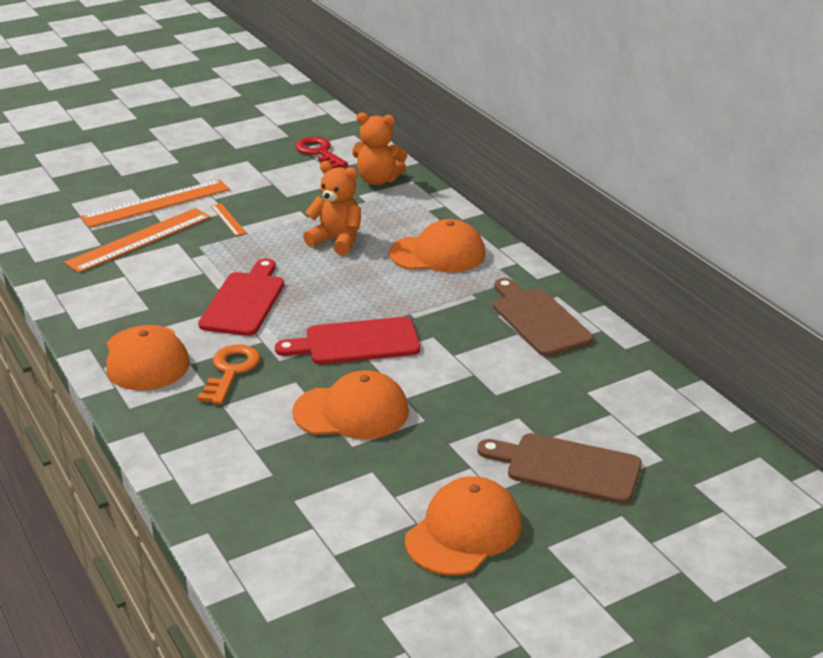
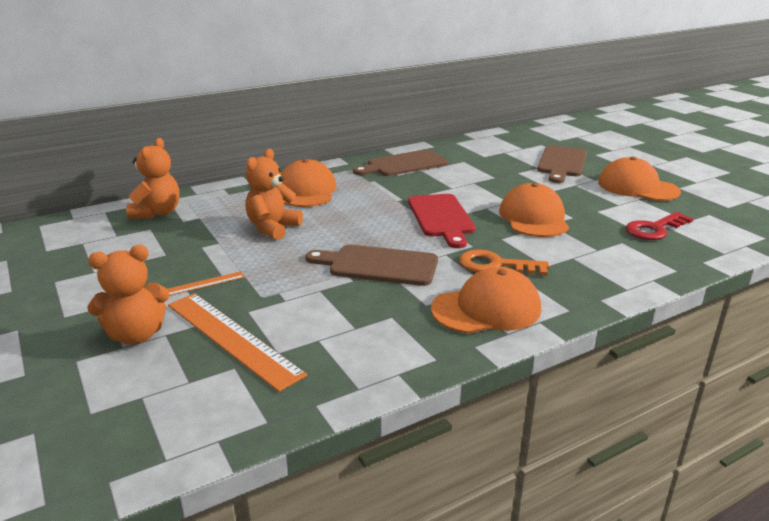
camera: 90 degrees left, 5 degrees down
orange ruler [80,179,230,228] -> orange teddy bear [87,245,170,345]
red cutting board [198,259,284,336] -> brown cutting board [305,245,438,286]
red key [295,137,348,168] -> red key moved to [626,212,693,240]

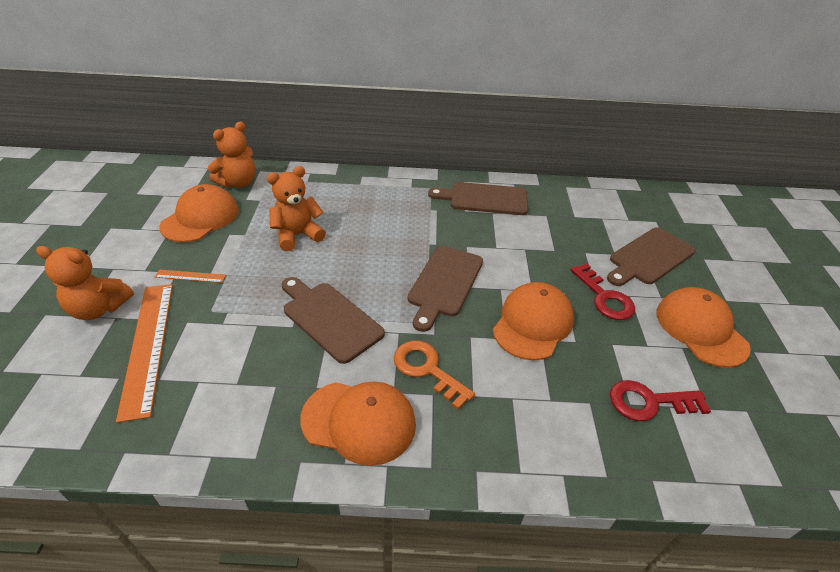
camera: 30 degrees right, 15 degrees up
orange cap [281,159,337,207] -> orange cap moved to [159,184,239,242]
red cutting board [408,194,476,248] -> brown cutting board [408,246,483,332]
none -> red key [571,263,635,320]

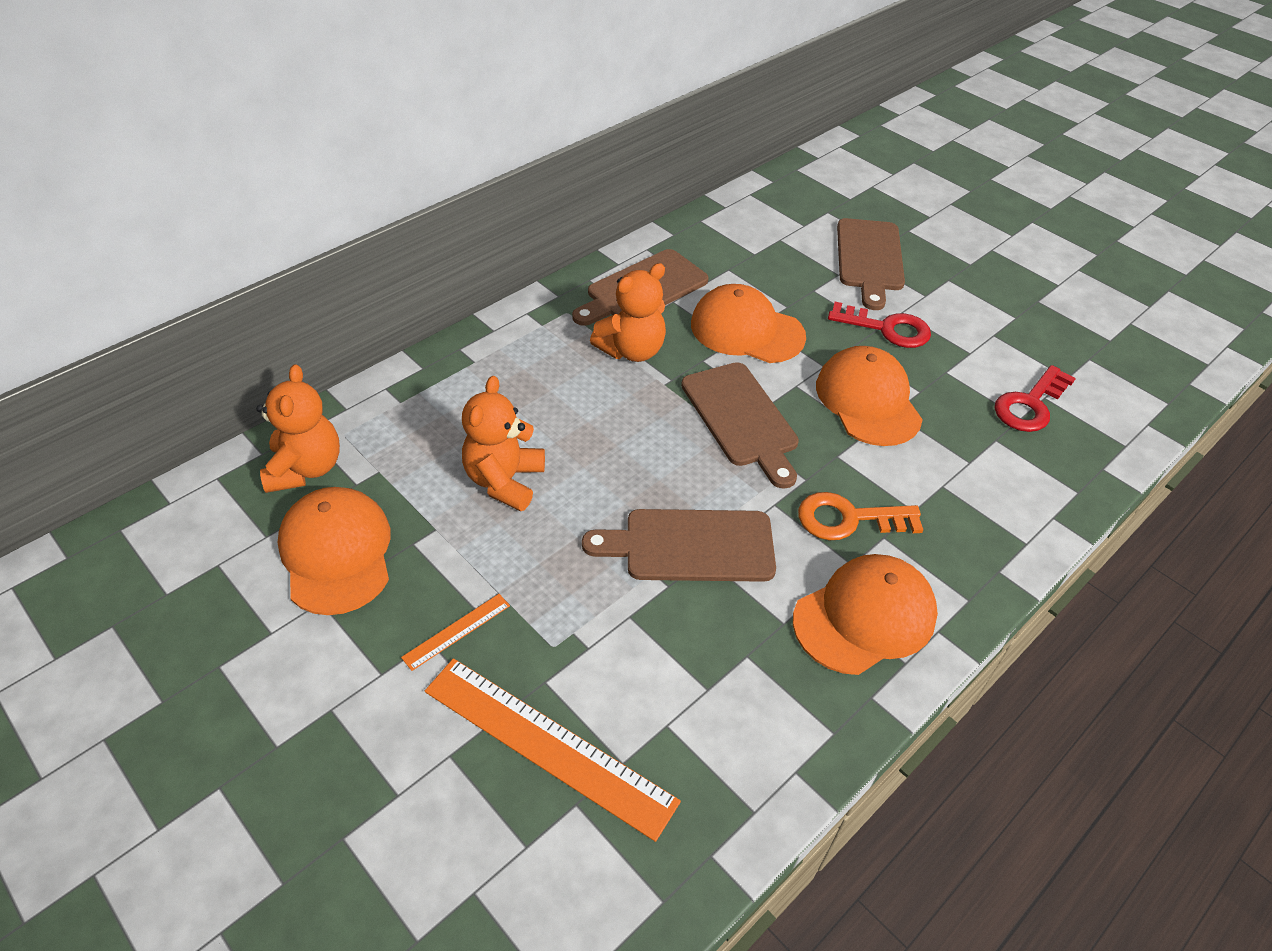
camera: 45 degrees left, 5 degrees up
orange teddy bear [36,246,134,320] -> orange teddy bear moved to [590,263,666,362]
orange cap [657,287,751,368] -> orange cap moved to [691,284,806,363]

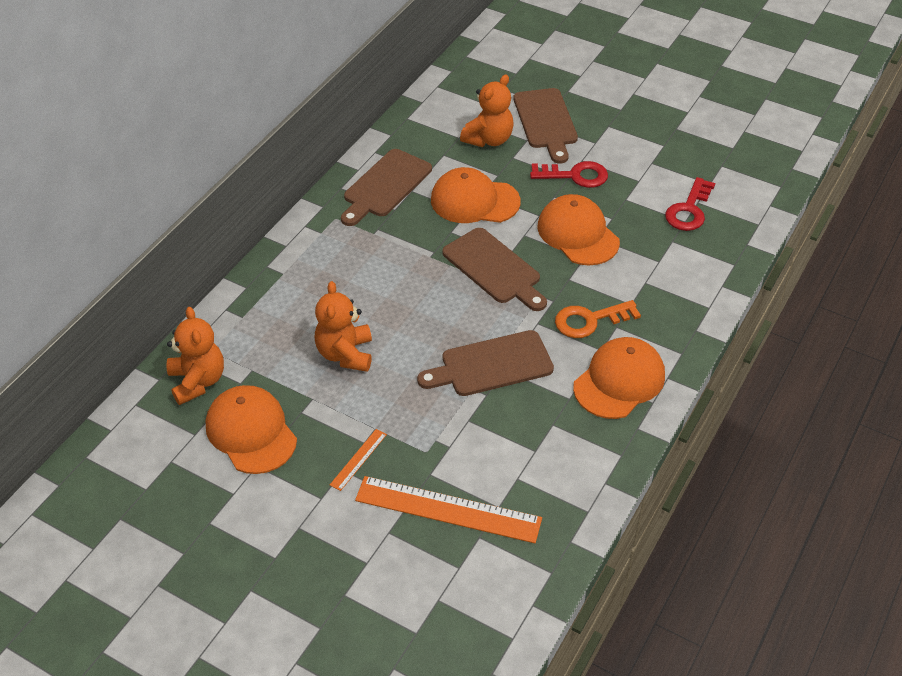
camera: 15 degrees left, 0 degrees up
orange teddy bear [590,263,666,362] -> orange teddy bear moved to [460,74,514,147]

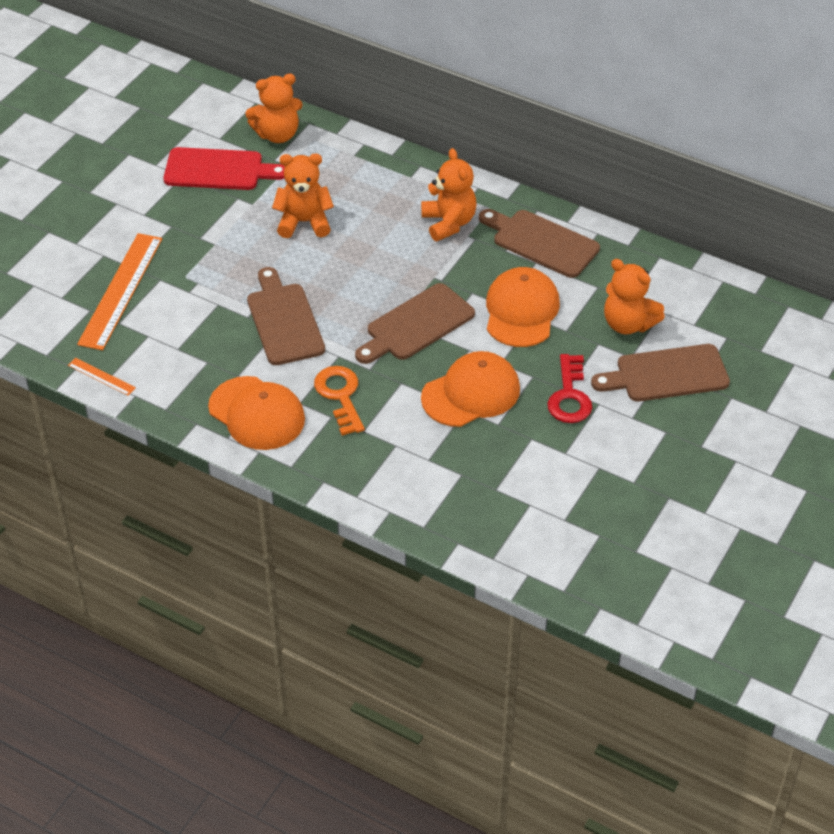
camera: 90 degrees right, 0 degrees up
orange cap [206,385,297,474] -> red cutting board [163,147,285,190]
orange ruler [330,429,387,491] -> orange ruler moved to [68,358,136,396]
red key [665,177,715,231] -> none
none -> orange teddy bear [421,148,477,241]

